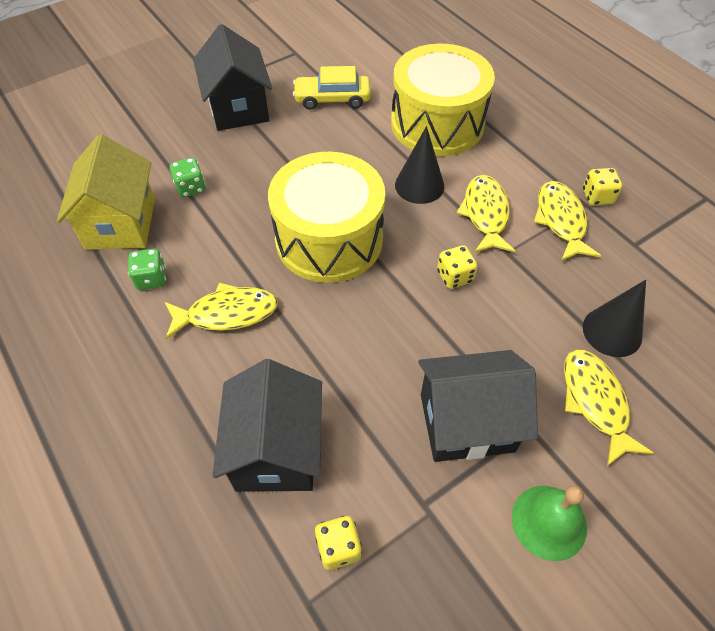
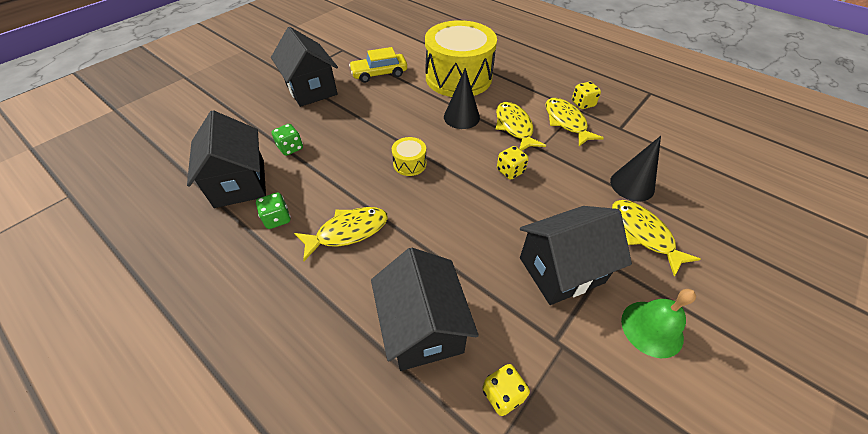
camera: 15 degrees left, 5 degrees down
yellow house [57,134,155,250] -> black house [187,110,266,208]
yellow drum [268,152,385,283] -> yellow drum [392,137,427,176], size x0.40

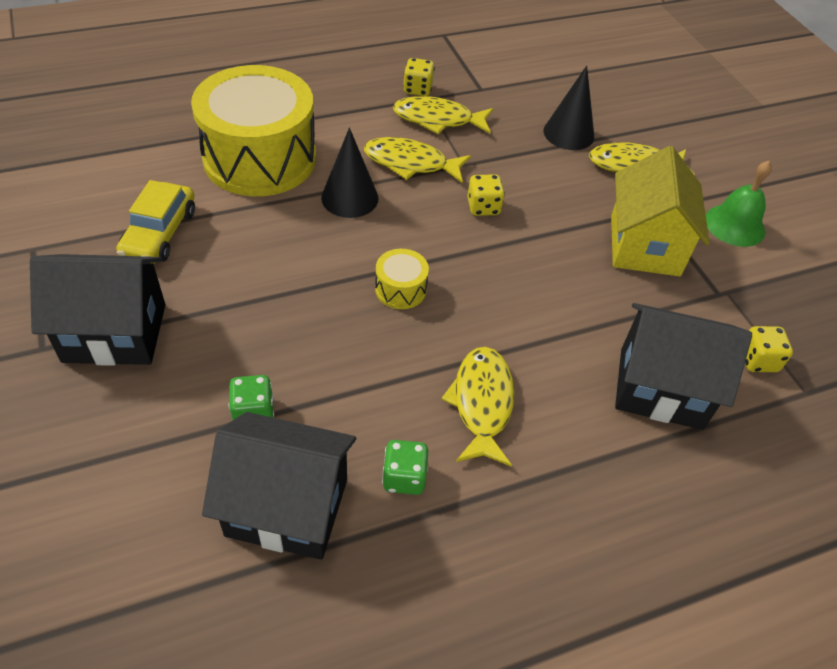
camera: 65 degrees left, 0 degrees up
black house [520,206,632,305] -> yellow house [611,146,710,277]

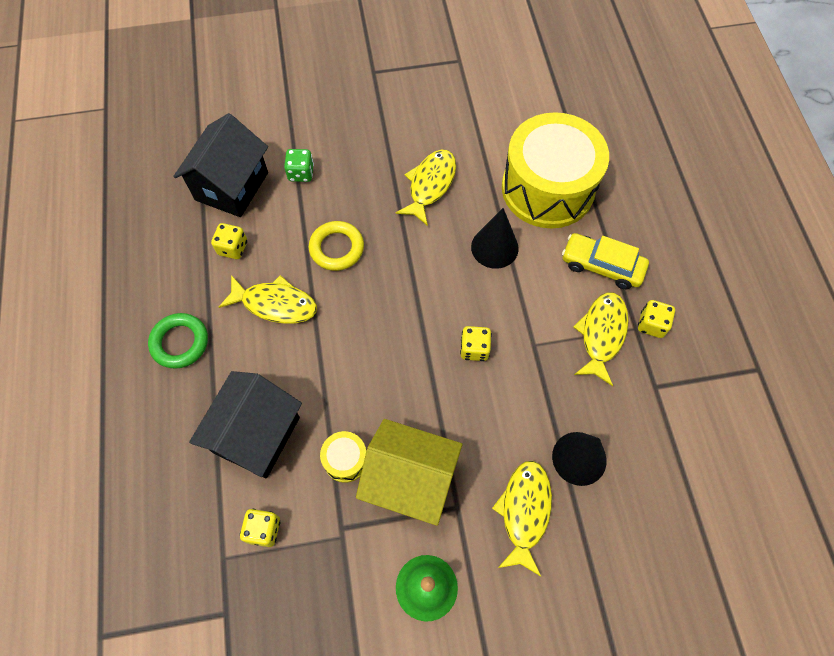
camera: 105 degrees right, 15 degrees up
black house [30,254,165,366] -> none
yellow car [116,180,195,264] -> yellow car moved to [562,233,649,289]
yellow fish [364,137,471,183] -> yellow fish moved to [396,149,456,226]
yellow drum [375,249,429,309] -> yellow drum moved to [320,431,366,483]
green dice [382,440,428,495] -> yellow dice [211,223,247,259]
none -> green ring [148,313,208,369]
none -> yellow ring [309,221,364,271]

